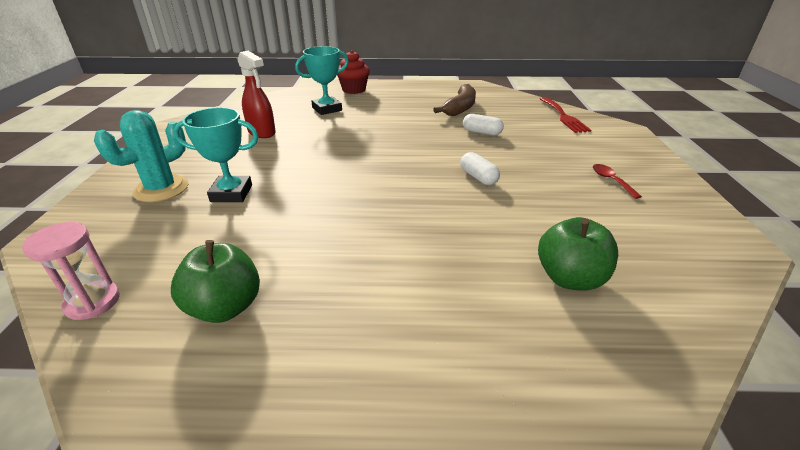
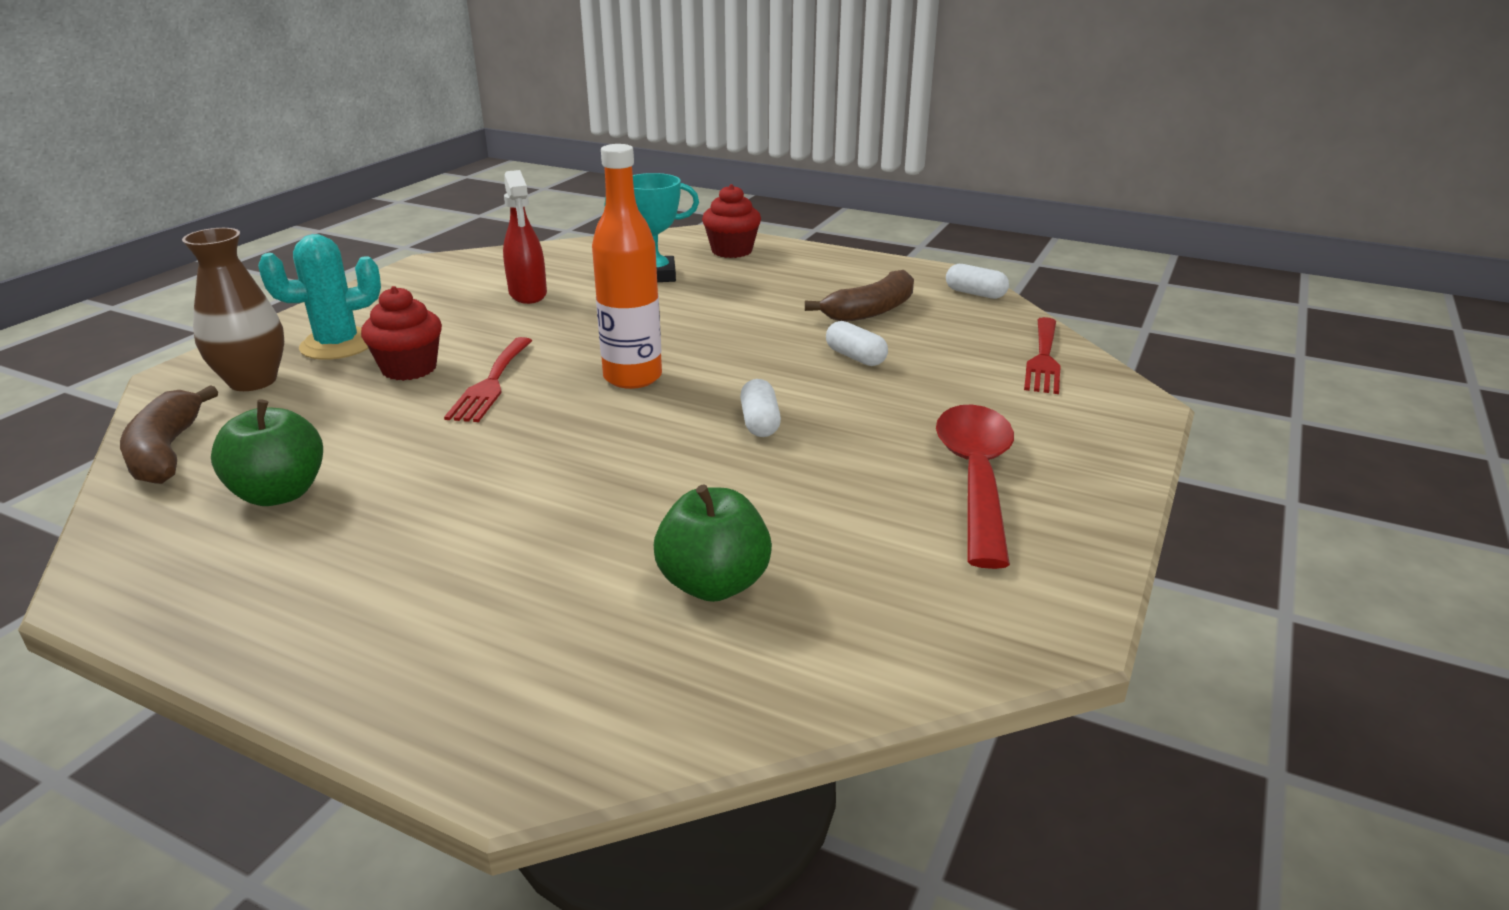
camera: 25 degrees right, 5 degrees down
pink hourglass [22,222,120,320] -> brown banana [120,385,218,484]
turquoise trophy [173,107,258,202] -> red cupcake [361,286,442,381]
red spoon [593,164,642,199] -> red spoon [936,405,1014,569], size x2.32
none -> brown vase [182,228,284,391]
none -> red fork [444,337,532,422]
none -> orange bottle [592,144,662,389]
none -> white capsule [946,264,1009,299]

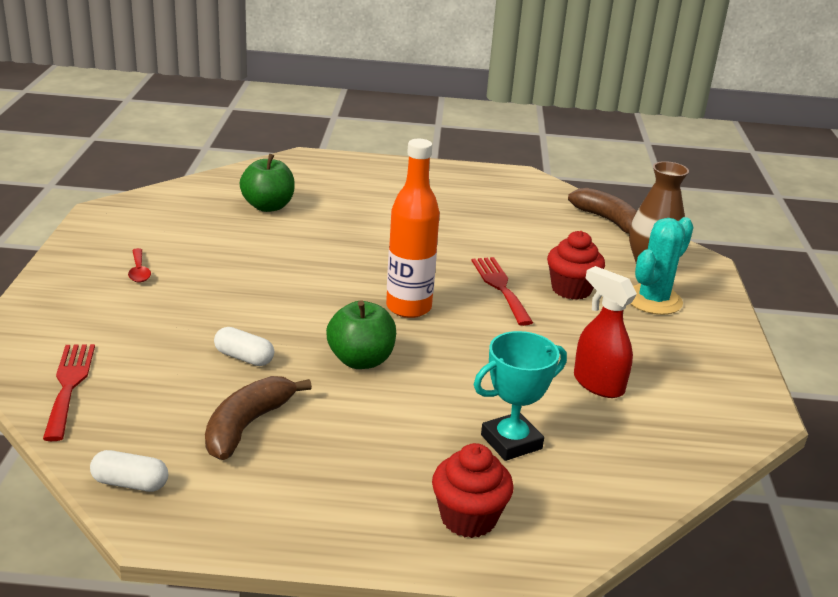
camera: 155 degrees right, 0 degrees up
green apple [211,400,323,506] -> green apple moved to [326,301,396,369]
white capsule [740,379,781,437] -> none
red spoon [936,405,1014,569] -> red spoon [128,248,151,282], size x0.43

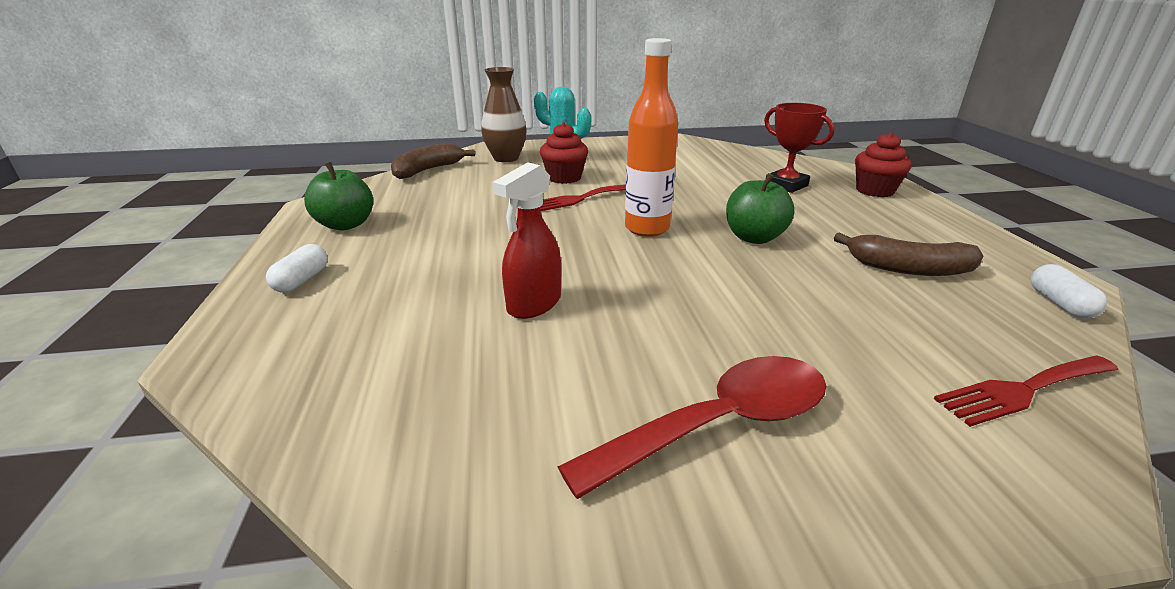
camera: 100 degrees left, 0 degrees up
red spoon [128,248,151,282] -> red spoon [558,356,826,499], size x2.32
white capsule [214,327,274,366] -> white capsule moved to [266,244,328,292]
green apple [240,154,295,212] -> green apple moved to [304,162,373,230]
turquoise trophy [474,331,567,461] -> red trophy [764,103,834,193]
red spray bottle [574,266,637,398] -> red spray bottle moved to [492,162,561,319]

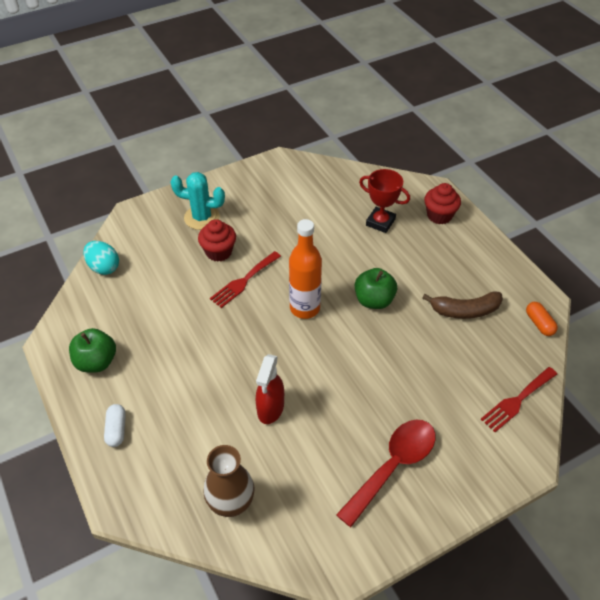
camera: 20 degrees left, 20 degrees up
brown banana [391,143,475,179] -> turquoise egg [83,241,119,275]
brown vase [481,67,527,162] -> brown vase moved to [203,445,255,517]
white capsule [1031,264,1107,319] -> orange capsule [526,302,558,336]

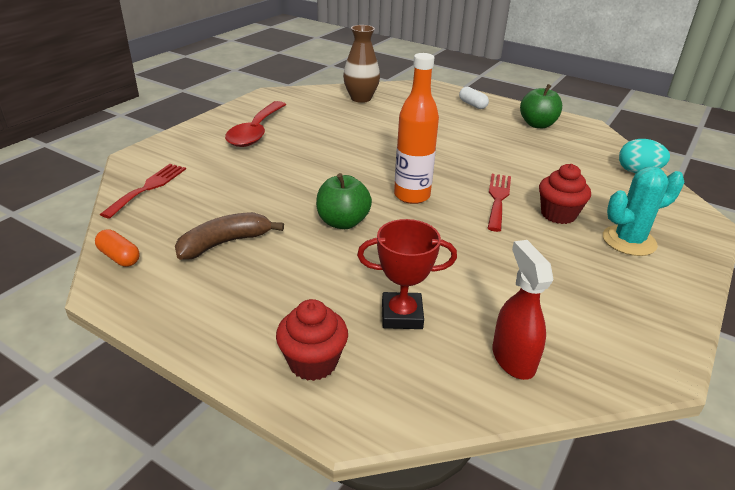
camera: 150 degrees right, 15 degrees down
red spray bottle [256,354,284,424] -> red spray bottle moved to [493,240,554,380]

